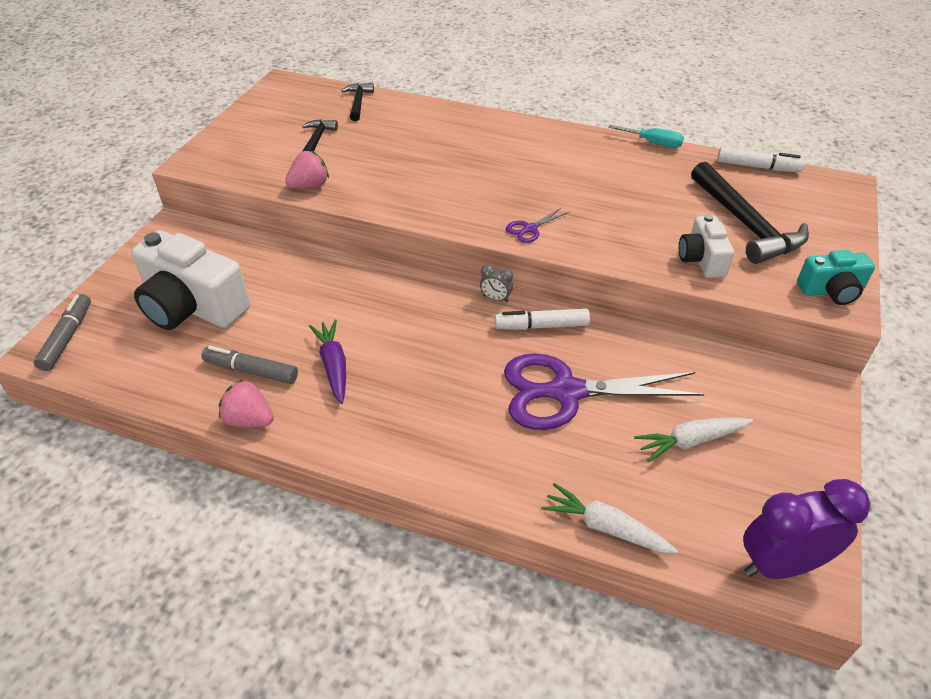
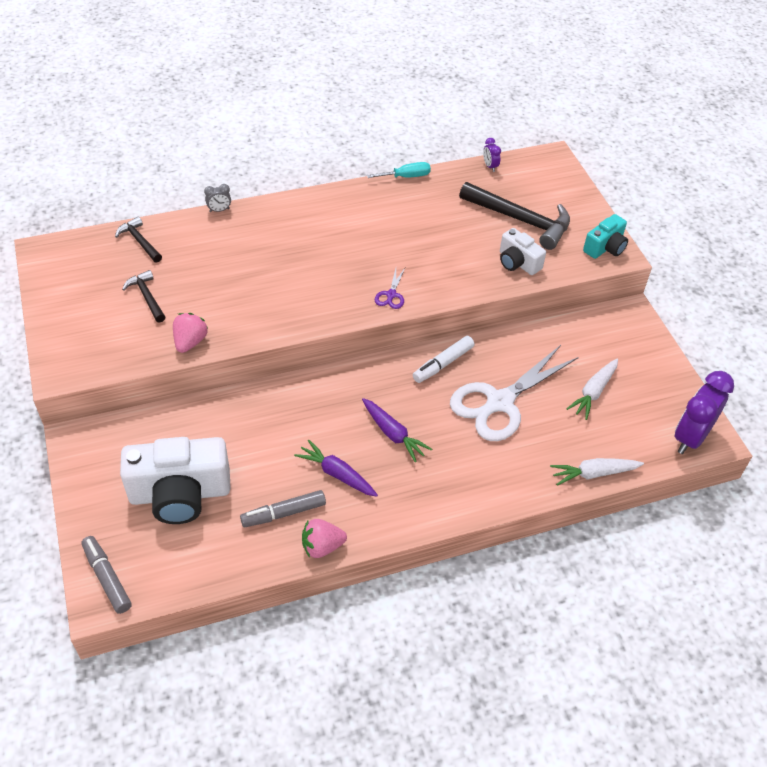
camera: 40 degrees left, 5 degrees up
grey clock [480,264,513,302] -> grey clock moved to [204,184,231,212]
purple scissors [504,353,705,430] -> white scissors [450,345,579,441]
white marker [717,147,805,172] -> purple clock [483,138,501,172]
none -> purple carrot [362,398,432,462]

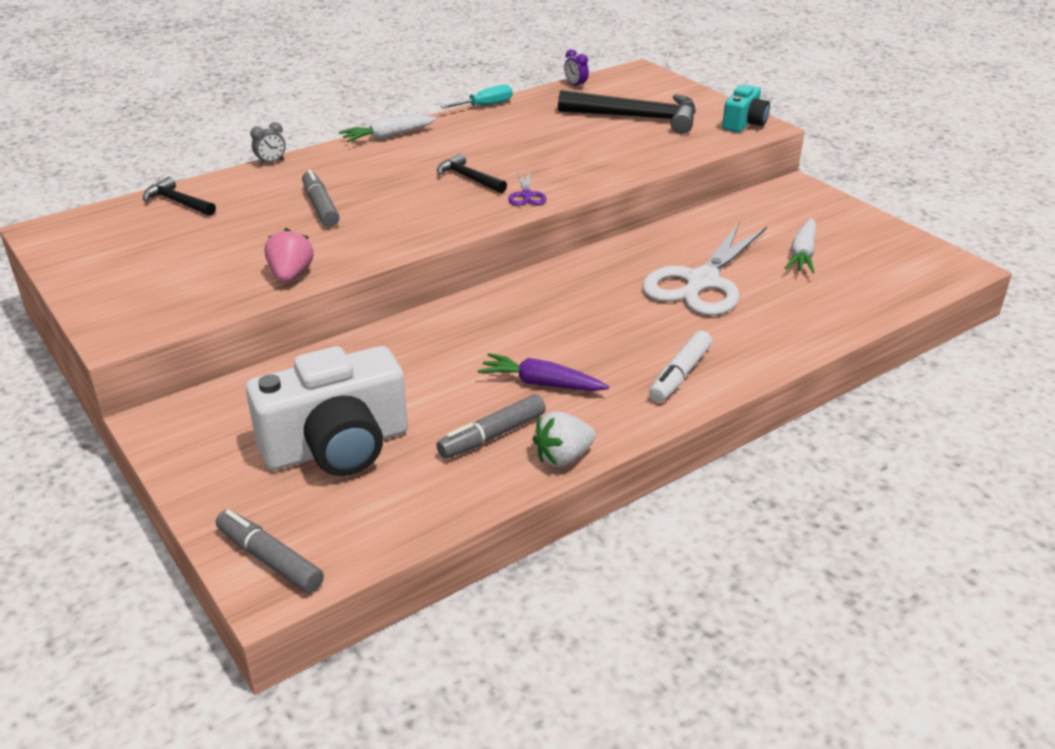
camera: 15 degrees left, 15 degrees down
black hammer [122,270,165,323] -> black hammer moved to [437,153,507,193]
pink strawberry [302,519,347,558] -> white strawberry [532,411,596,467]
purple carrot [362,398,432,462] -> none
white marker [413,336,474,383] -> white marker moved to [649,330,712,402]
white camera [500,228,546,275] -> none
white carrot [550,458,644,486] -> white carrot moved to [339,116,437,142]
purple clock [675,371,734,454] -> none
none -> grey marker [302,169,340,227]

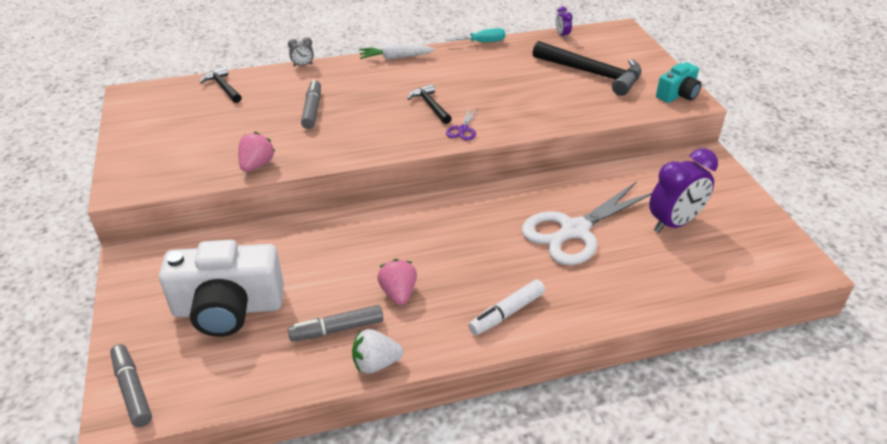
camera: 20 degrees right, 5 degrees up
purple carrot [478,353,609,391] -> pink strawberry [377,259,417,305]
white carrot [785,218,816,273] -> purple clock [649,148,718,233]

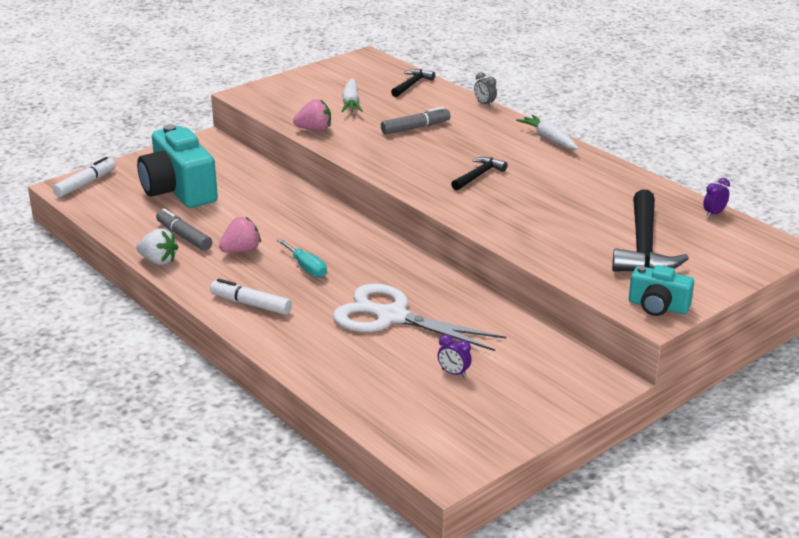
camera: 65 degrees right, 10 degrees down
grey marker [110,344,152,427] -> white marker [53,157,115,197]
white camera [159,240,284,337] -> turquoise camera [137,124,218,208]
white strawberry [352,329,403,374] -> white strawberry turned 150 degrees clockwise [136,228,179,265]
turquoise screwdriver [445,28,505,42] -> turquoise screwdriver moved to [277,239,327,278]
purple scissors [446,108,478,141] -> none
purple clock [649,148,718,233] -> purple clock [438,334,472,378], size x0.44
none -> white carrot [341,78,363,112]

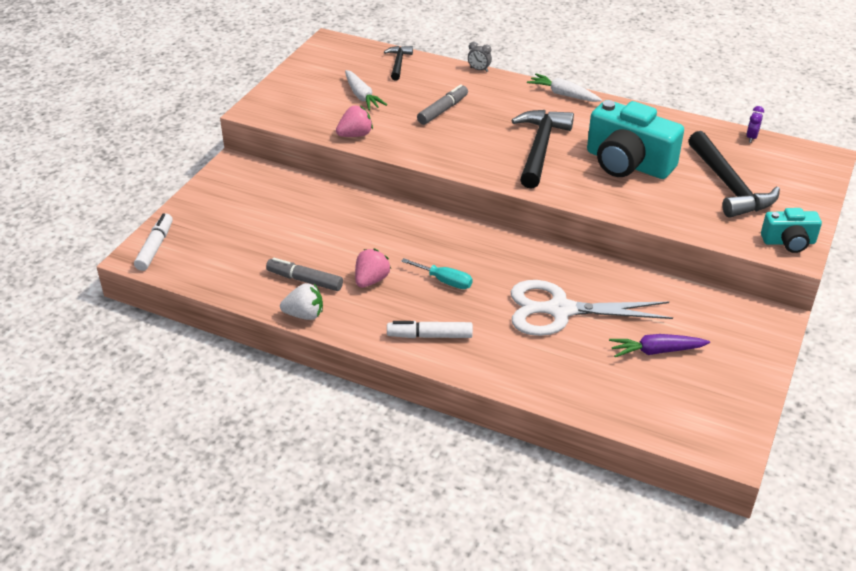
camera: 25 degrees left, 10 degrees up
turquoise camera [137,124,218,208] -> turquoise camera moved to [587,100,684,179]
purple clock [438,334,472,378] -> purple carrot [609,334,710,357]
black hammer [451,157,507,190] -> black hammer [511,110,574,189], size x1.88

